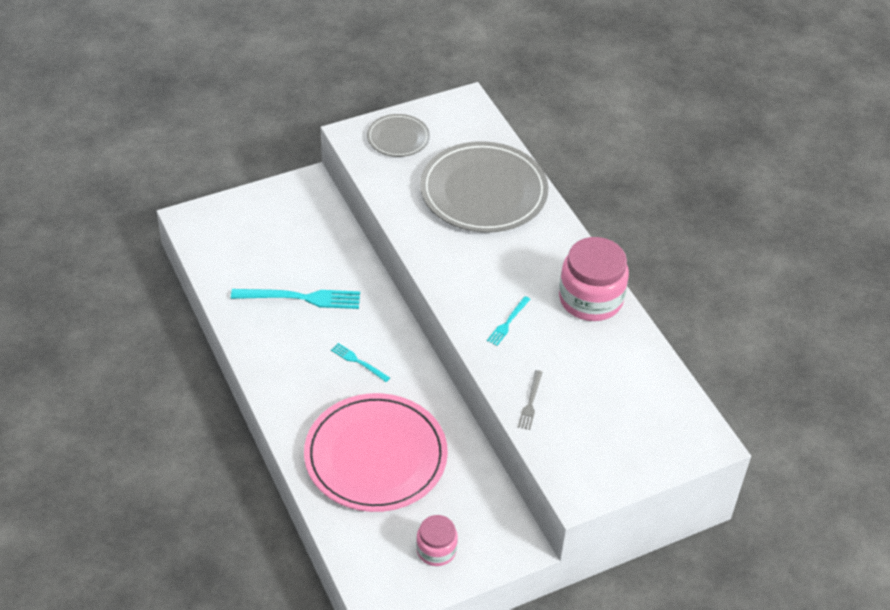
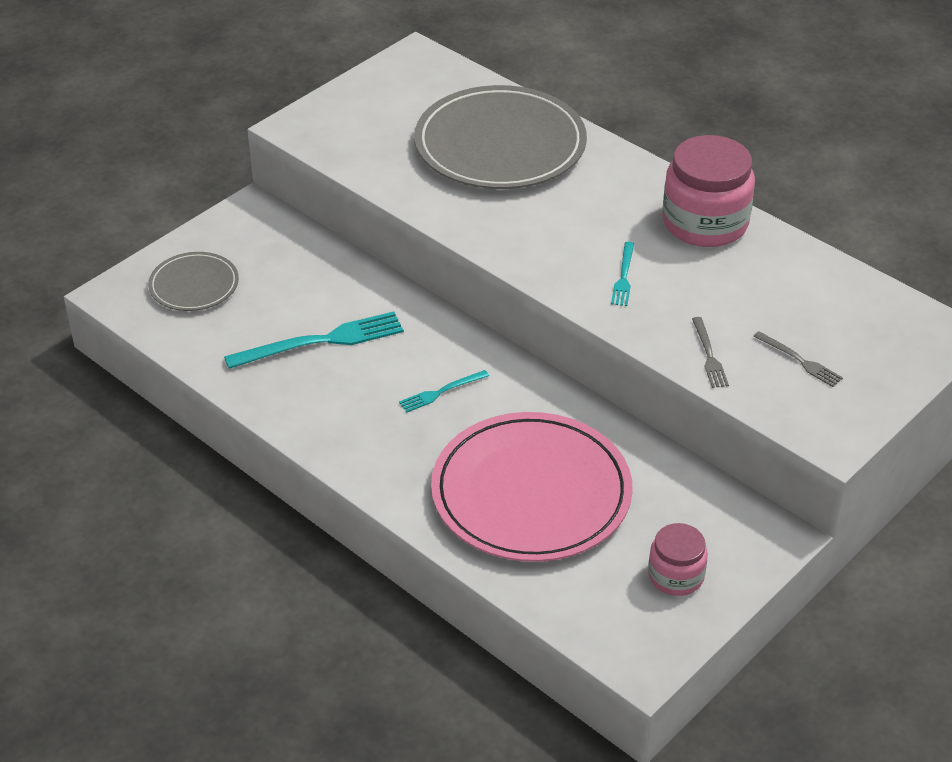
camera: 20 degrees left, 5 degrees down
turquoise fork [331,343,390,382] -> turquoise fork turned 45 degrees counterclockwise [399,370,489,412]
grey plate [367,114,430,157] -> grey plate moved to [148,252,239,311]
none -> grey fork [753,331,843,387]

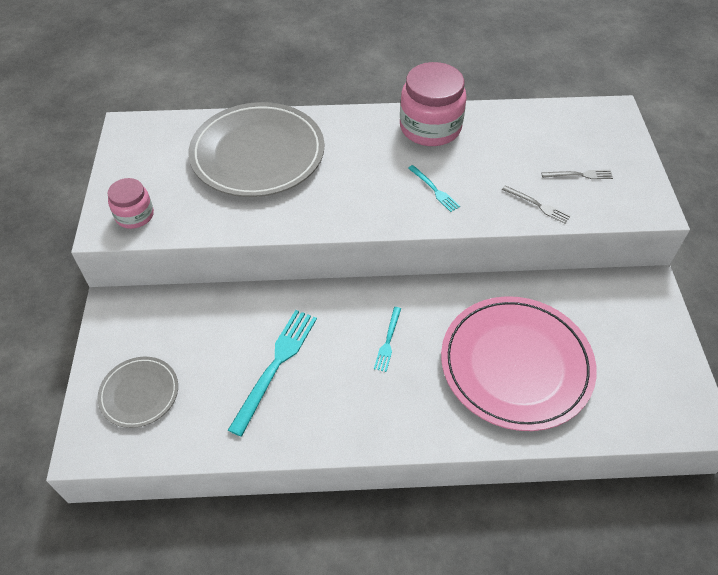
camera: 45 degrees left, 10 degrees up
pink jar [648,523,708,596] -> pink jar moved to [107,178,154,229]

